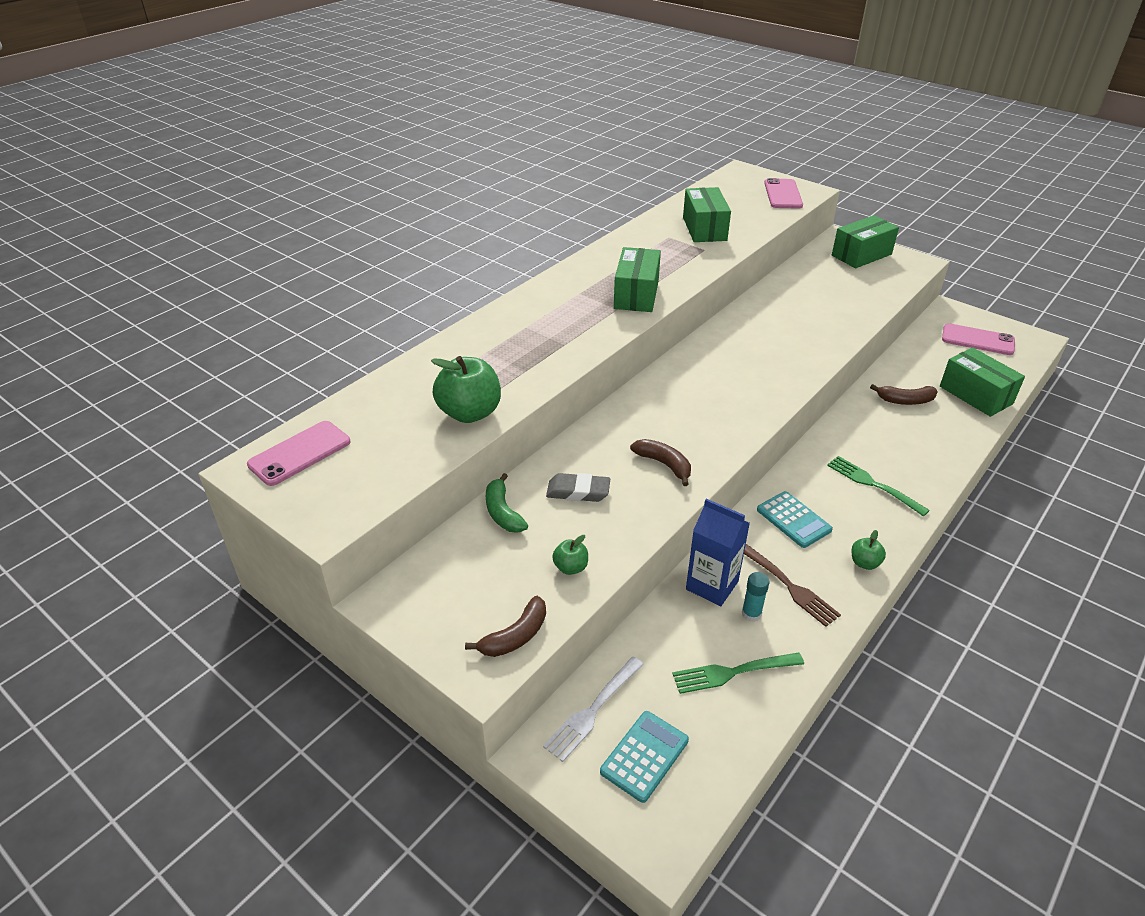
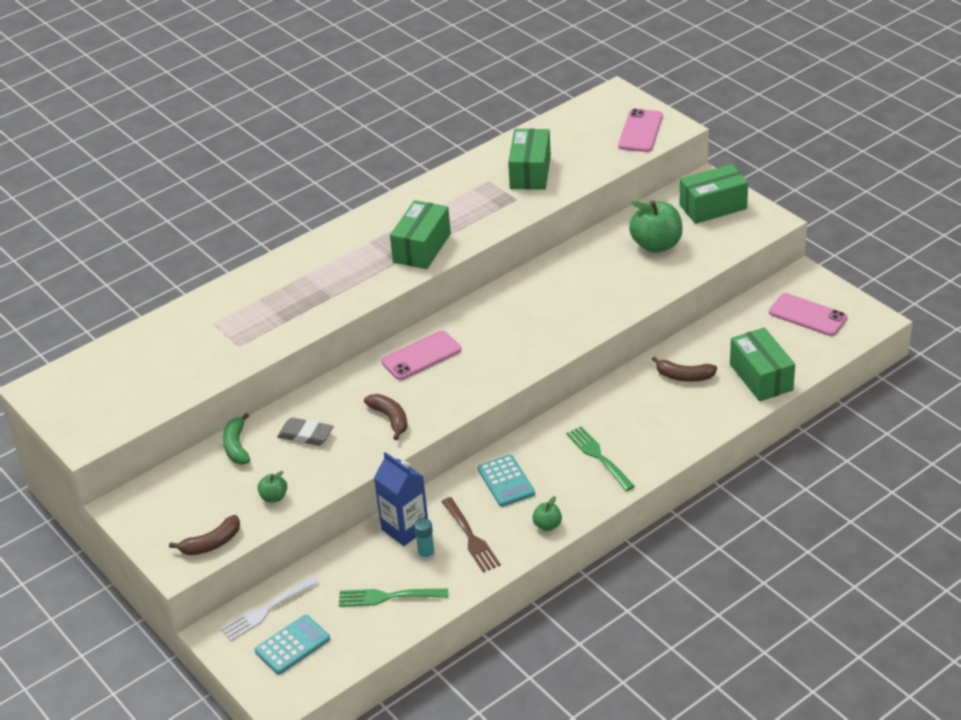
camera: 15 degrees right, 0 degrees up
pink phone [247,421,351,486] -> pink phone moved to [381,331,461,380]
green apple [431,356,501,423] -> green apple moved to [629,201,683,253]

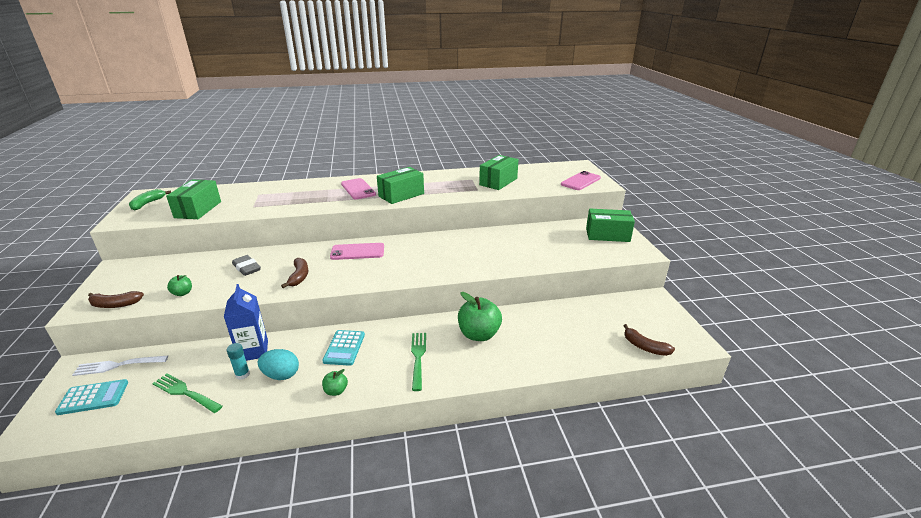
camera: 25 degrees right, 10 degrees down
green banana [222,413,250,464] -> green banana moved to [129,189,171,210]
brown fork [441,497,501,572] -> turquoise egg [258,349,299,380]
green apple [629,201,683,253] -> green apple moved to [458,292,502,341]
brown banana [652,356,717,382] -> brown banana moved to [623,324,675,356]
green box [730,327,795,402] -> green box moved to [166,180,221,219]
pink phone [769,293,848,336] -> pink phone moved to [341,178,376,199]

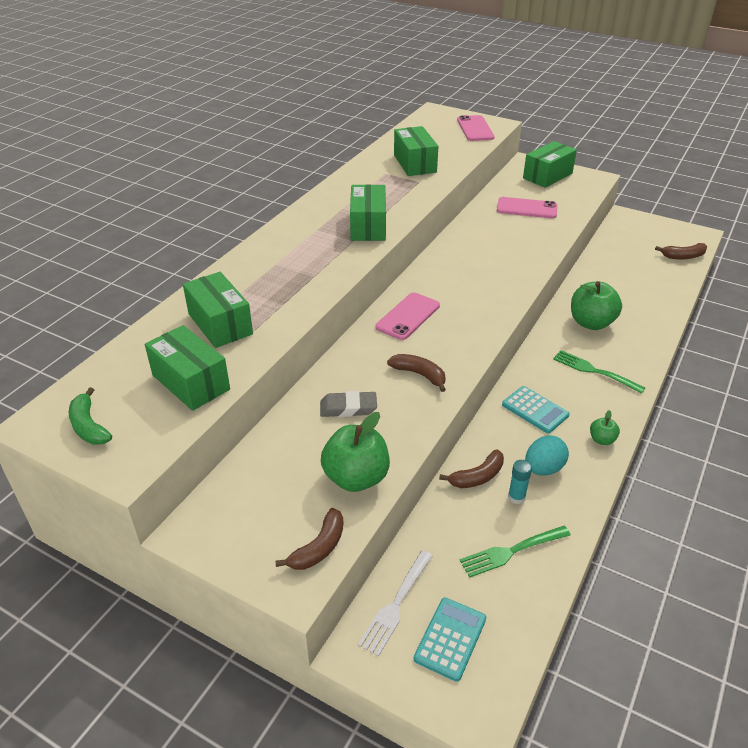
camera: 50 degrees left, 10 degrees up
green apple [167,275,192,296] -> green apple [321,412,390,492], size x2.05
blue carton [224,284,268,361] -> brown banana [439,449,504,488]
pink phone [341,178,376,199] -> pink phone moved to [497,197,557,218]
none -> green box [183,272,253,348]

